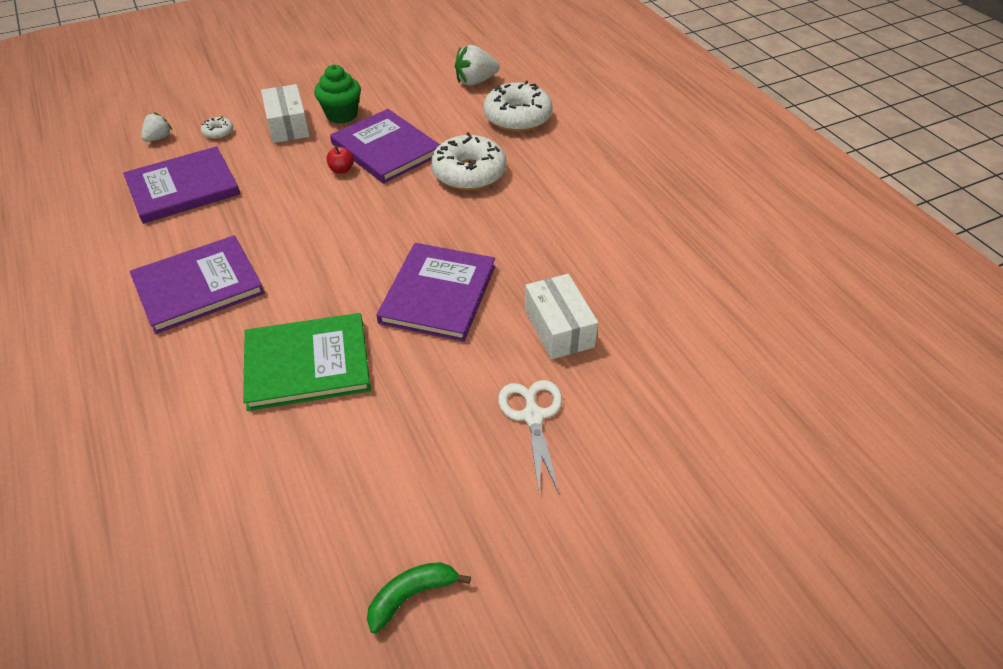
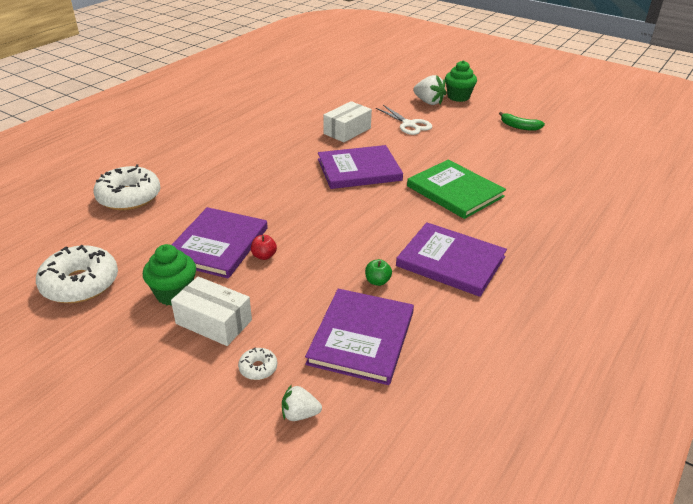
camera: 120 degrees left, 10 degrees down
purple book [123,146,240,224] -> purple book turned 75 degrees clockwise [305,289,414,385]
white box [261,84,310,143] -> white box turned 75 degrees clockwise [171,276,252,346]
white donut [431,132,506,190] -> white donut moved to [36,245,118,303]
white strawberry [455,45,499,85] -> white strawberry moved to [413,75,447,105]
white scissors [498,380,562,493] -> white scissors turned 90 degrees counterclockwise [376,105,432,135]
none -> green apple [365,259,392,286]
none -> green cupcake [445,60,477,102]

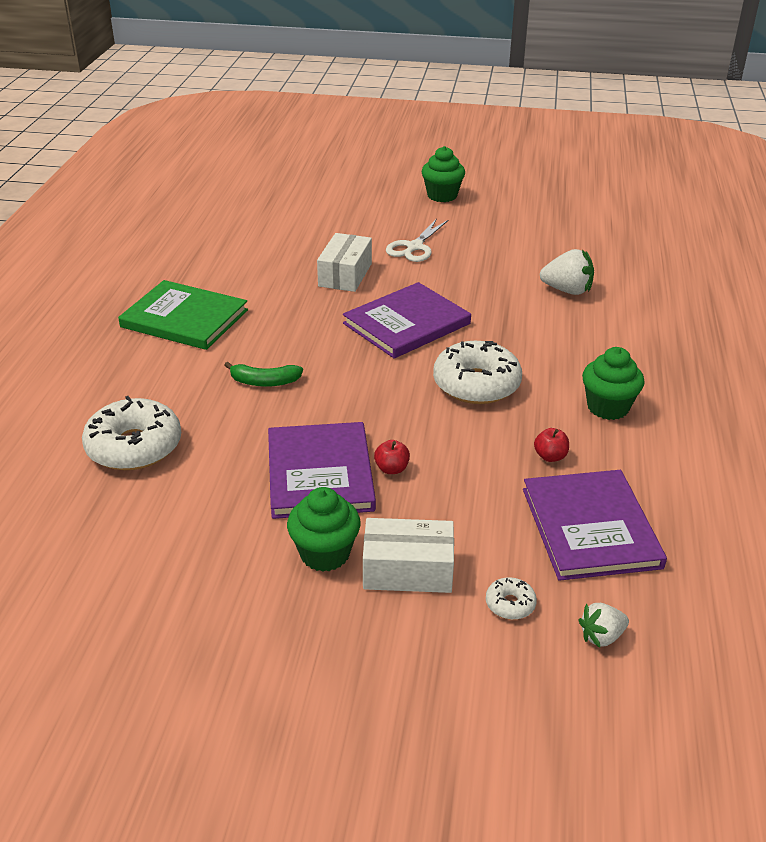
camera: 25 degrees left, 0 degrees up
white donut [36,245,118,303] -> white donut moved to [433,341,522,404]
green apple [365,259,392,286] -> red apple [534,428,569,462]
white scissors [376,105,432,135] -> white scissors turned 90 degrees clockwise [386,218,448,262]
purple book [396,222,507,297] -> green cupcake [582,347,645,420]
green book [407,160,506,219] -> green book moved to [118,280,248,350]
white strawberry [413,75,447,105] -> white strawberry moved to [540,249,594,295]
green banana [499,112,545,131] -> green banana moved to [225,362,303,387]

